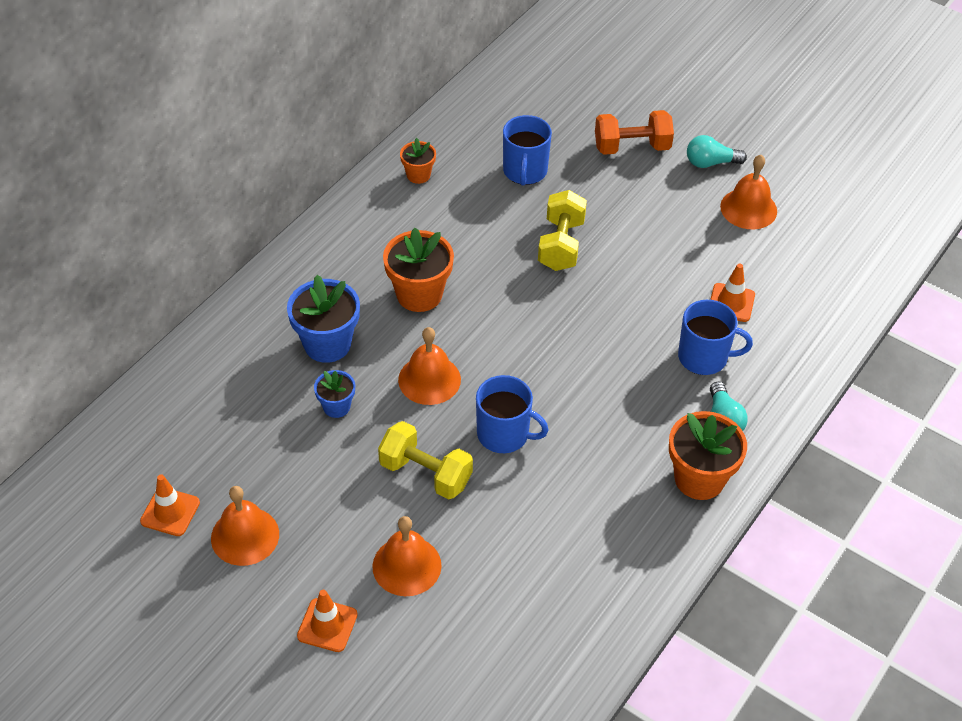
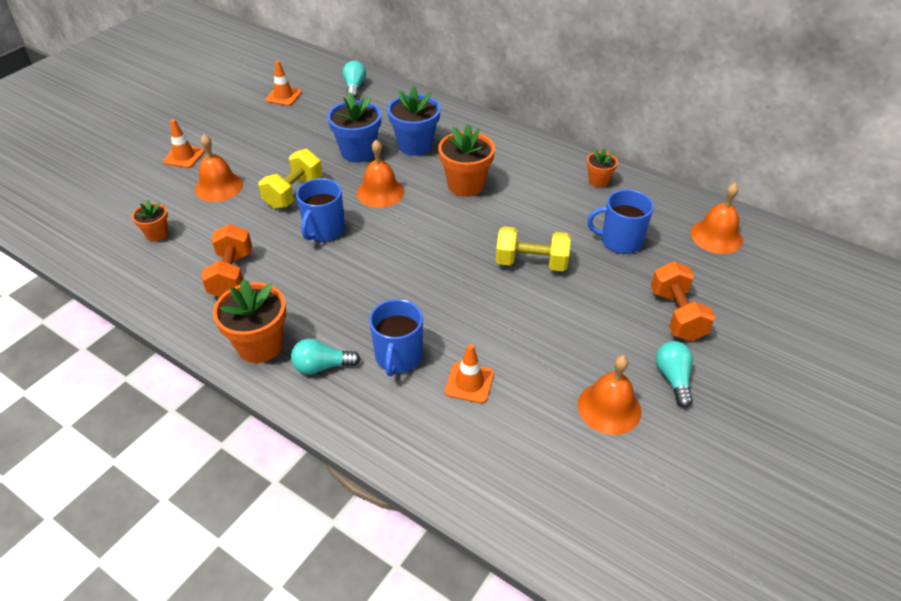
camera: 90 degrees right, 5 degrees down
orange bell [211,486,279,566] -> orange bell moved to [691,183,743,254]
blue flower pot [314,370,355,418] -> blue flower pot [327,92,381,162], size x1.80
none -> orange flower pot [132,199,168,241]
none -> orange dumbbell [201,224,252,297]
none -> turquoise light bulb [342,61,366,98]

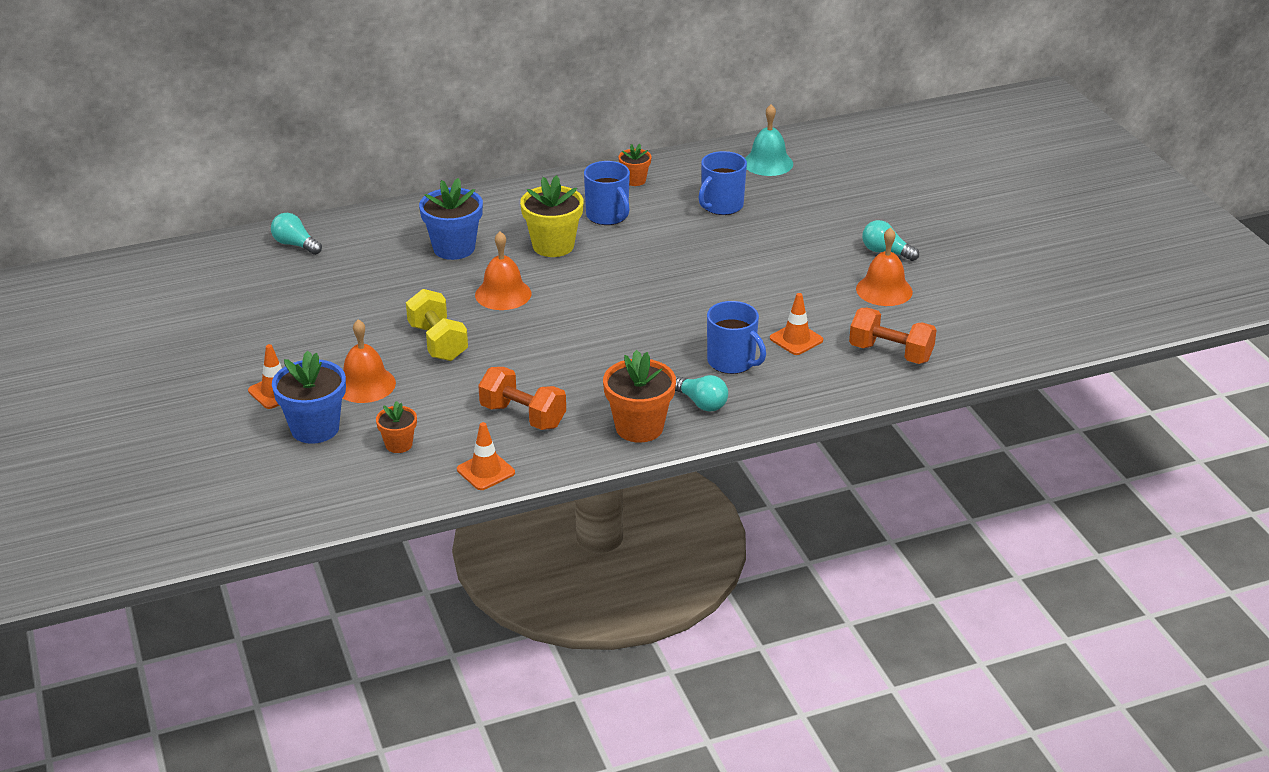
camera: 55 degrees left, 10 degrees down
orange traffic cone [265,61,302,106] -> orange traffic cone moved to [457,422,515,490]
turquoise light bulb [291,339,360,375] -> turquoise light bulb turned 75 degrees counterclockwise [675,375,728,412]
blue mug [296,178,345,242] -> blue mug moved to [584,161,630,225]
blue flower pot [327,92,381,162] -> blue flower pot moved to [272,350,346,444]
orange flower pot [438,124,495,197] -> yellow flower pot [520,175,584,257]
yellow dumbbell [496,226,571,271] -> none
orange dumbbell [651,261,715,341] -> orange dumbbell moved to [849,308,937,364]
orange bell [691,183,743,254] -> turquoise bell [745,104,793,176]

